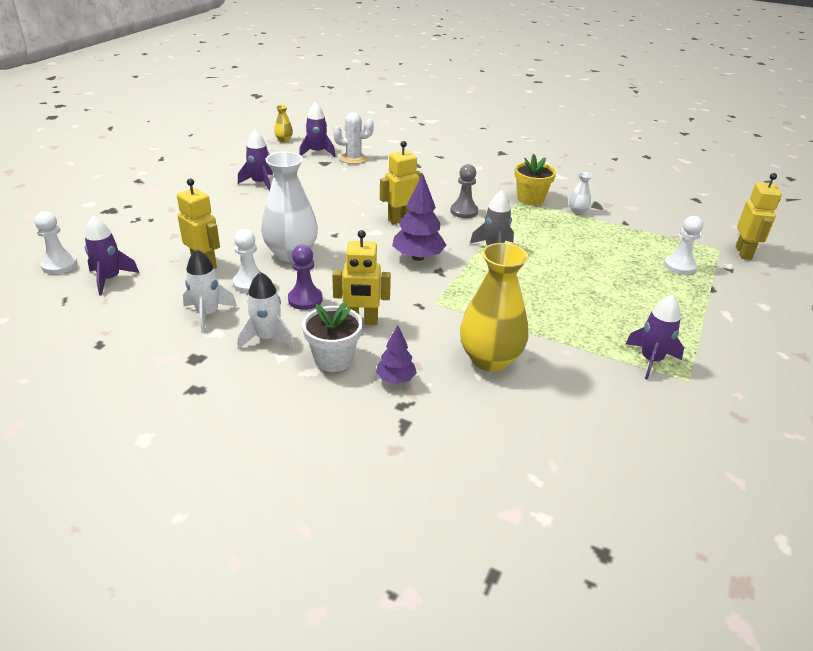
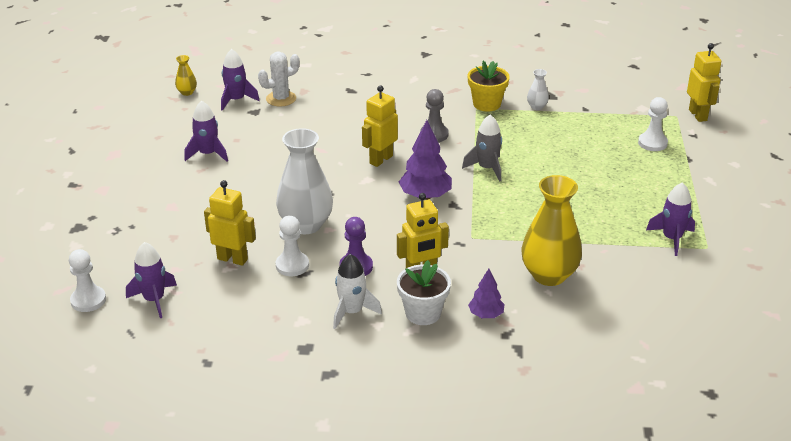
camera: 20 degrees left, 0 degrees up
white rocket [183,249,237,333] -> none

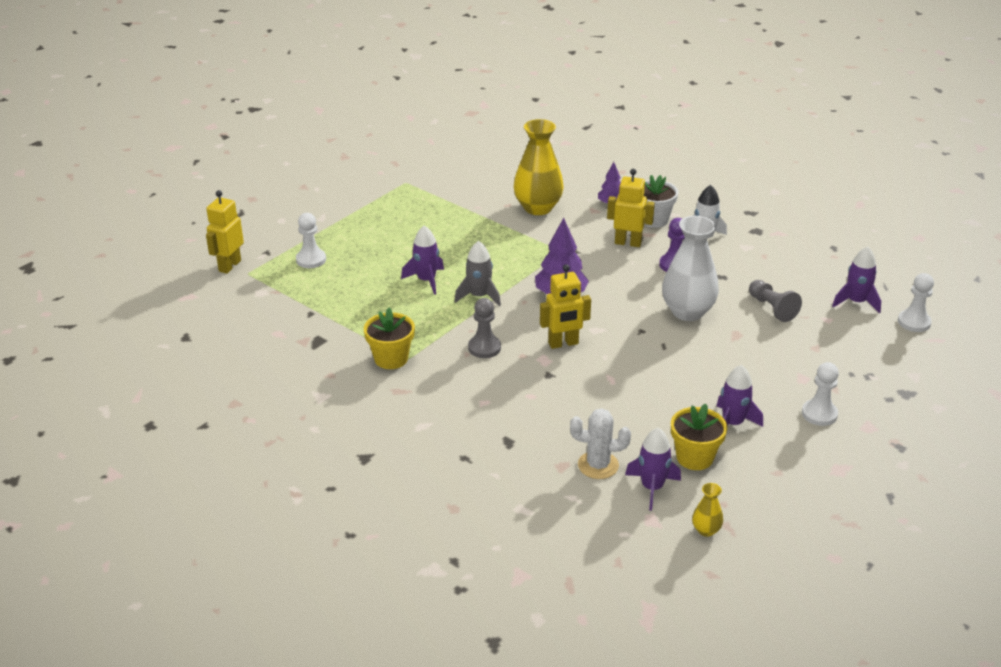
camera: 145 degrees left, 0 degrees up
yellow robot [204,180,256,266] -> grey pawn [749,280,802,322]
white pawn [276,215,309,276] -> white pawn moved to [802,362,839,426]
white vase [527,69,549,110] -> none
purple rocket [646,182,695,256] -> purple rocket moved to [401,226,444,295]
none -> yellow flower pot [671,403,727,470]

